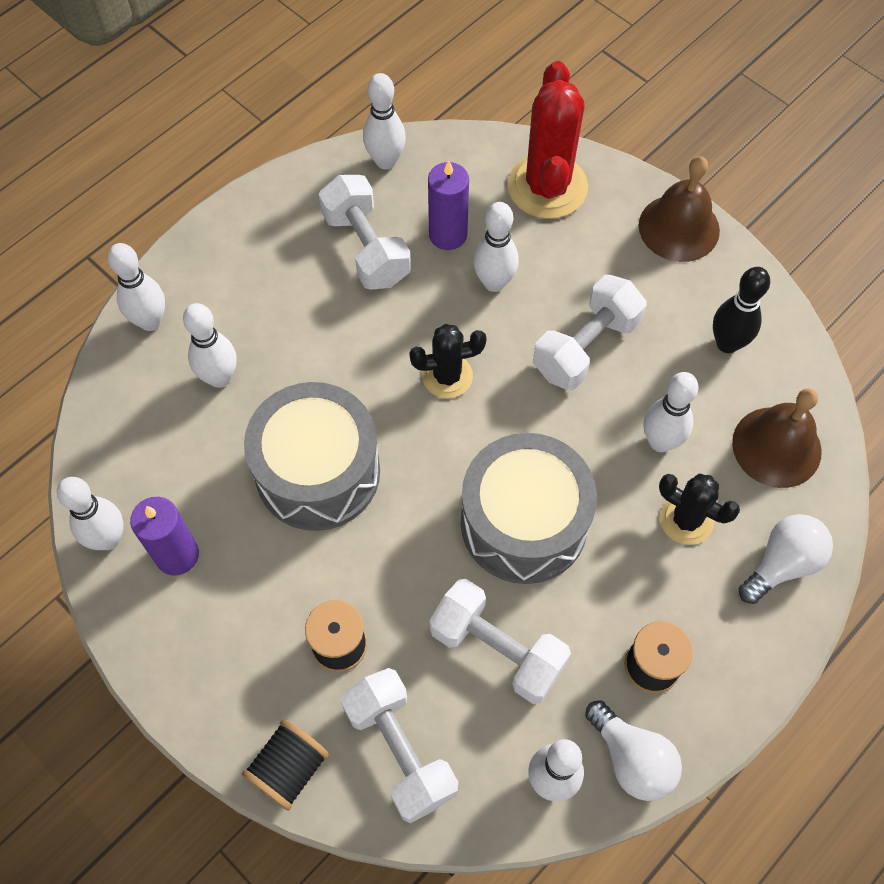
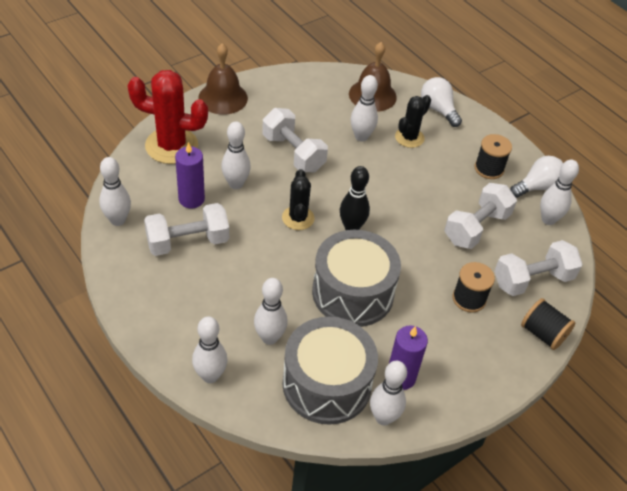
camera: 85 degrees left, 15 degrees down
grey drum [461,433,597,584] -> grey drum moved to [283,317,378,425]
black bowling pin [713,267,770,353] -> black bowling pin moved to [340,166,370,230]

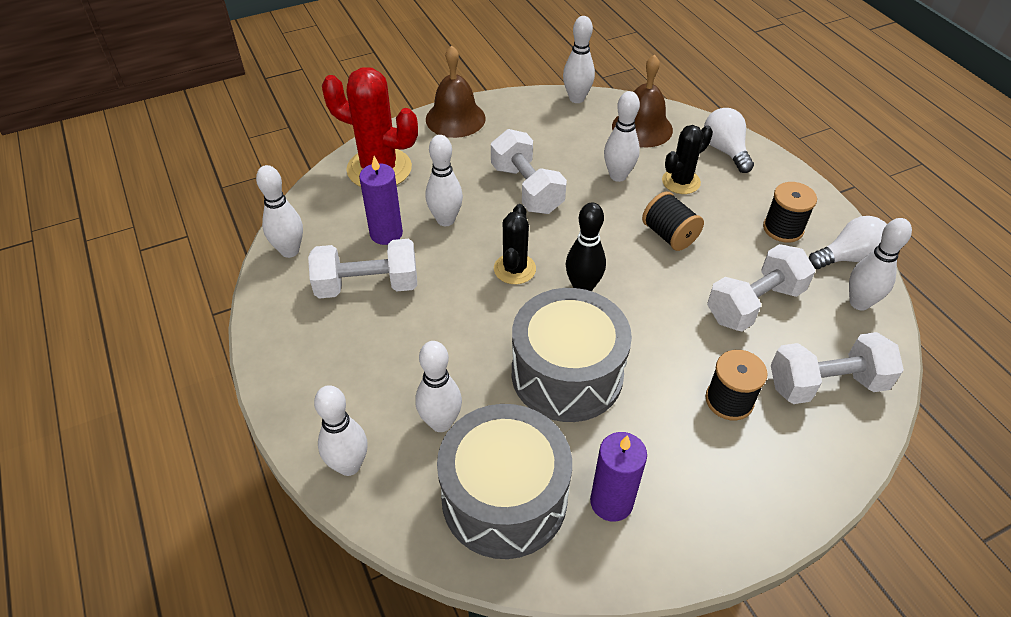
camera: 15 degrees right, 0 degrees up
white bowling pin [370,361,407,425] -> white bowling pin moved to [563,16,595,103]
black spool [521,298,575,350] -> black spool moved to [642,191,704,251]

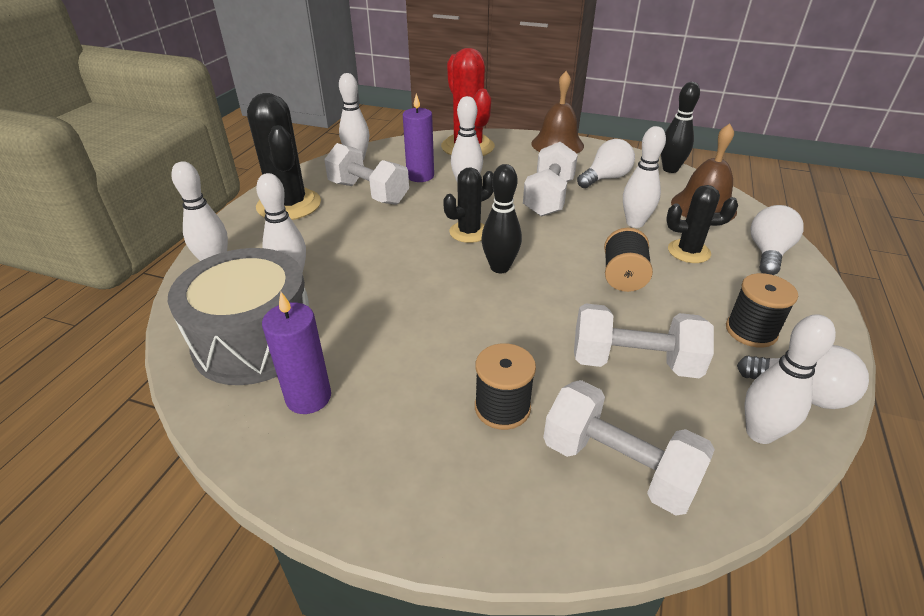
camera: 45 degrees right, 10 degrees down
grey drum [512,288,632,422] -> none
white bowling pin [563,16,595,103] -> black bowling pin [661,82,700,173]
none -> black cactus [247,93,321,220]
none -> white light bulb [577,139,635,188]

